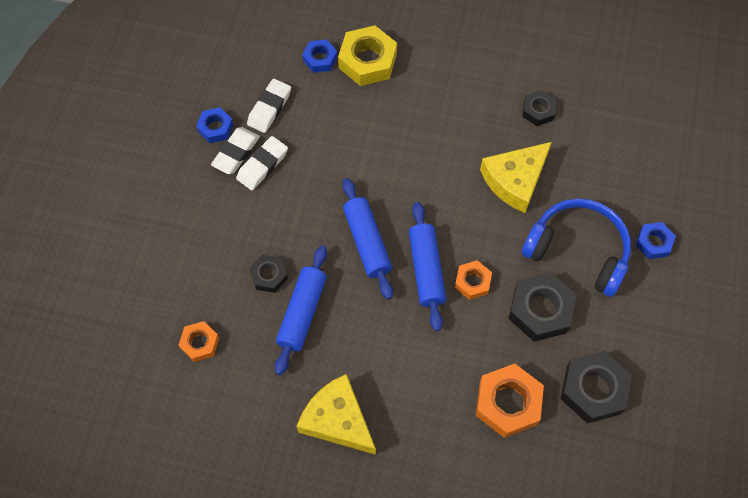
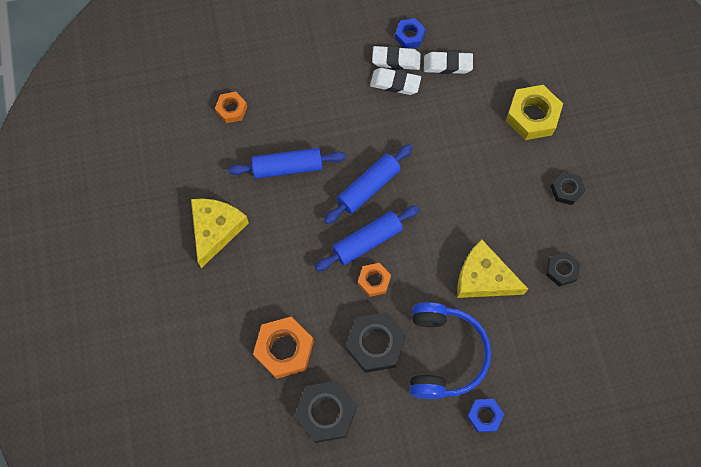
camera: 65 degrees right, 5 degrees up
black nut [249,255,288,293] -> black nut moved to [550,172,586,205]
blue nut [302,39,338,73] -> none

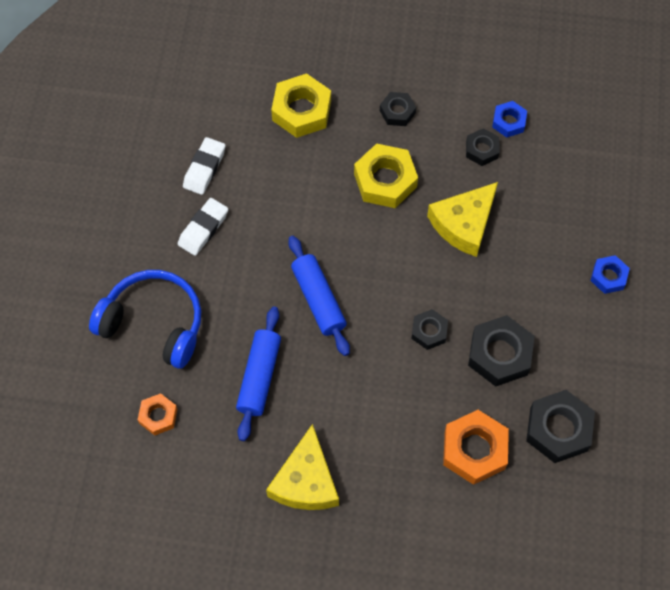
camera: 70 degrees left, 5 degrees down
yellow cheese [191,198,249,268] -> yellow cheese turned 120 degrees counterclockwise [266,424,339,510]
blue rolling pin [315,206,419,271] -> none
orange nut [358,263,391,297] -> black nut [411,309,448,350]
white eraser [372,46,421,70] -> none
blue nut [395,18,425,48] -> blue nut moved to [492,101,527,138]
blue headphones [410,302,491,399] -> blue headphones moved to [89,270,201,369]
none -> yellow nut [354,143,418,208]

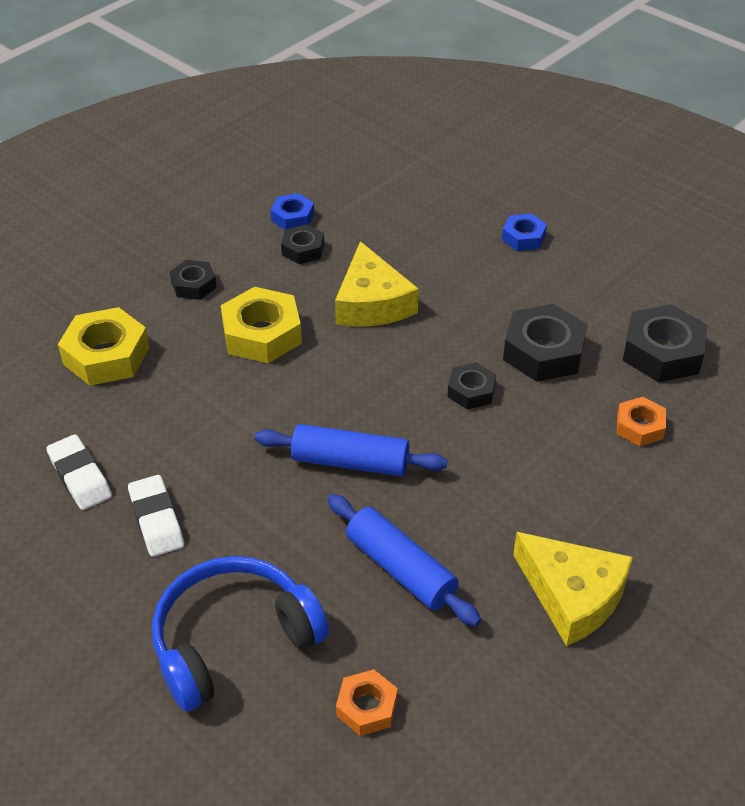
camera: 55 degrees left, 20 degrees down
orange nut [443,410,509,485] -> orange nut [617,397,666,446], size x0.57

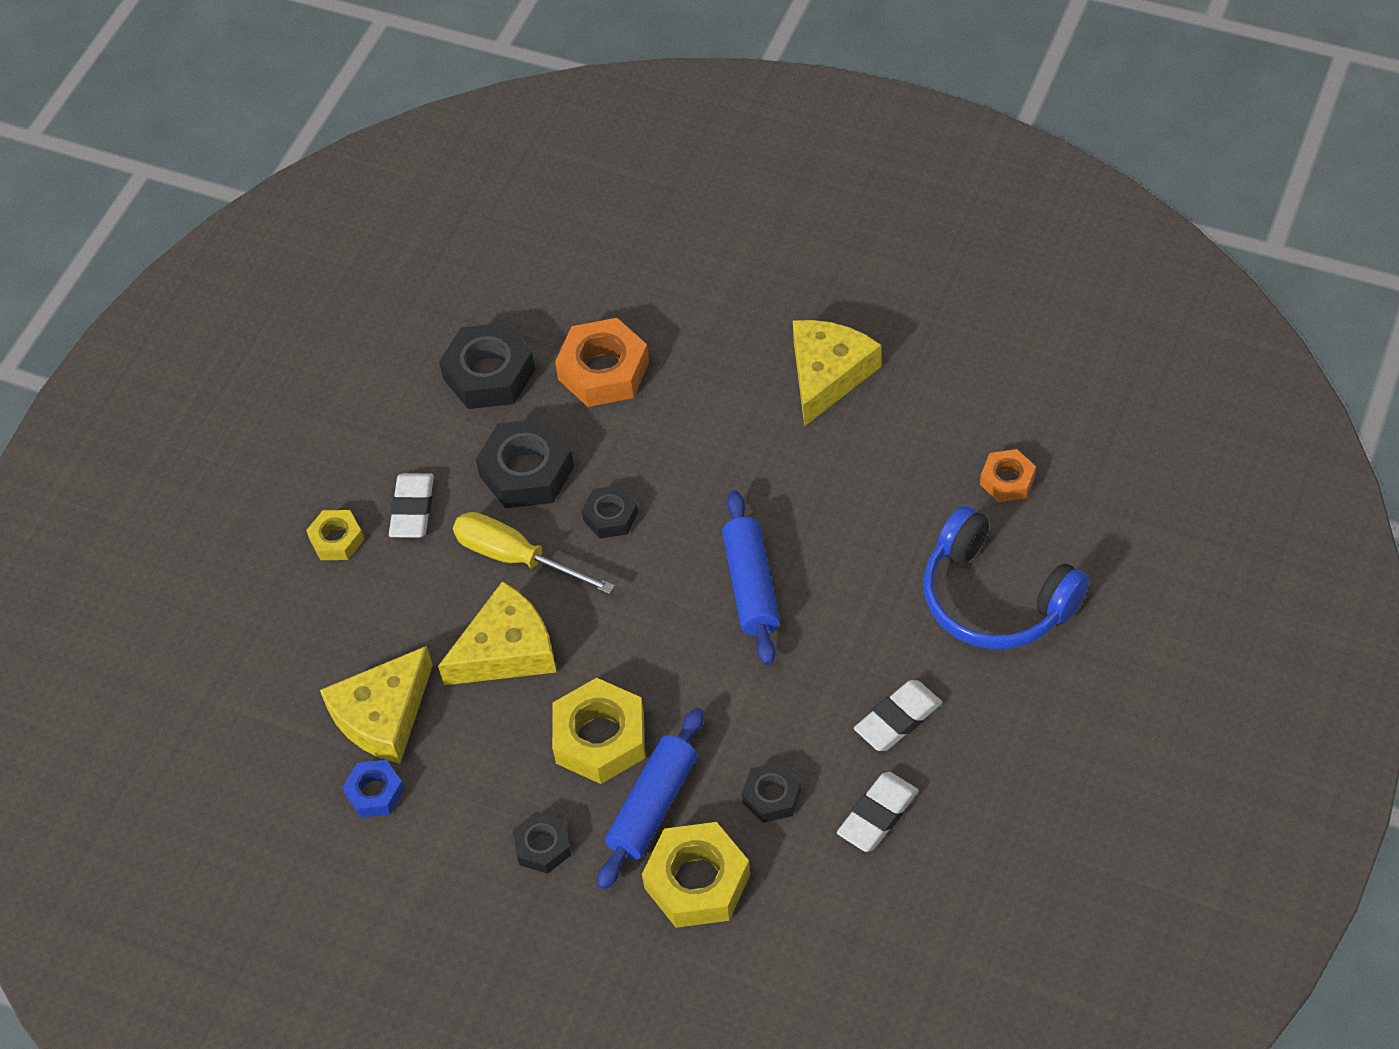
camera: 105 degrees left, 10 degrees up
black nut [281,224,324,264] -> black nut moved to [742,762,801,823]
blue rolling pin [328,494,481,626] -> blue rolling pin moved to [597,708,704,890]
blue nut [502,214,547,251] -> yellow nut [306,510,364,560]
orange nut [617,397,666,446] -> orange nut [555,318,649,407], size x1.74
none -> yellow cheese [320,646,433,764]
none -> white eraser [389,473,434,538]
none -> yellow screwdriver [453,512,615,594]

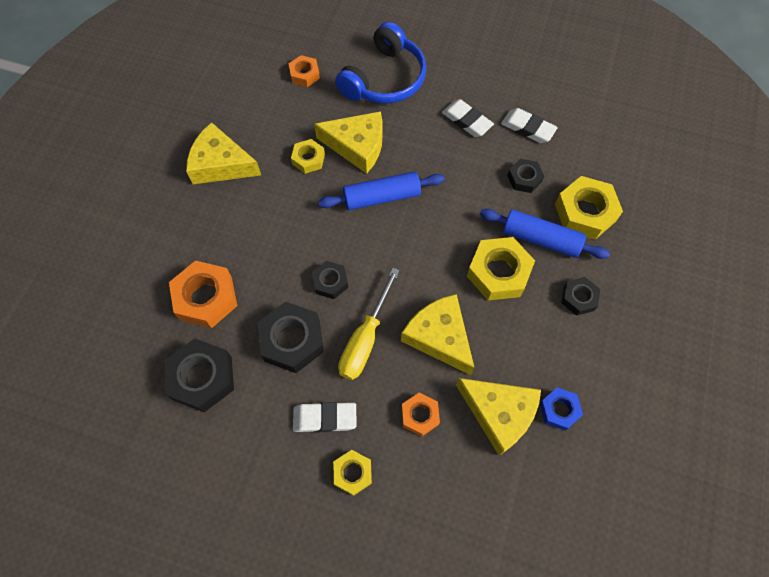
camera: 100 degrees left, 10 degrees up
none -> yellow nut [291,139,325,174]
none -> yellow cheese [314,111,383,174]
none -> orange nut [402,393,440,436]

